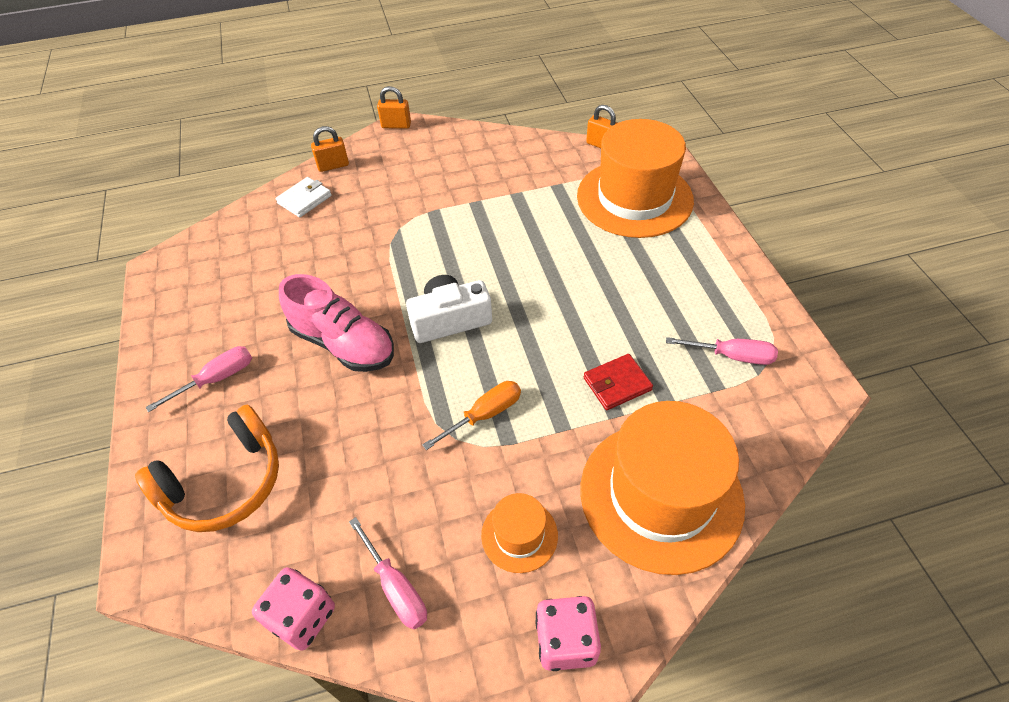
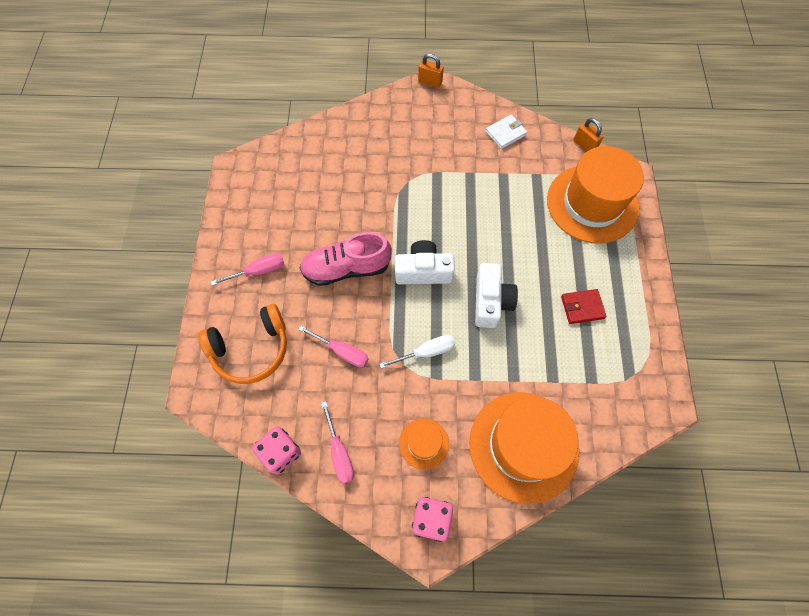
camera: 15 degrees right, 15 degrees up
white wallet [276,177,332,217] -> white wallet moved to [486,115,527,149]
pink shoe [279,274,394,372] -> pink shoe turned 120 degrees clockwise [300,232,392,286]
orange padlock [311,126,349,172] -> none
orange screwdriver [422,381,521,450] -> white screwdriver [380,335,455,369]
red wallet [584,354,653,410] -> red wallet moved to [561,289,607,324]
pink screwdriver [666,337,778,365] -> pink screwdriver moved to [298,326,369,367]
none -> white camera [475,263,518,328]

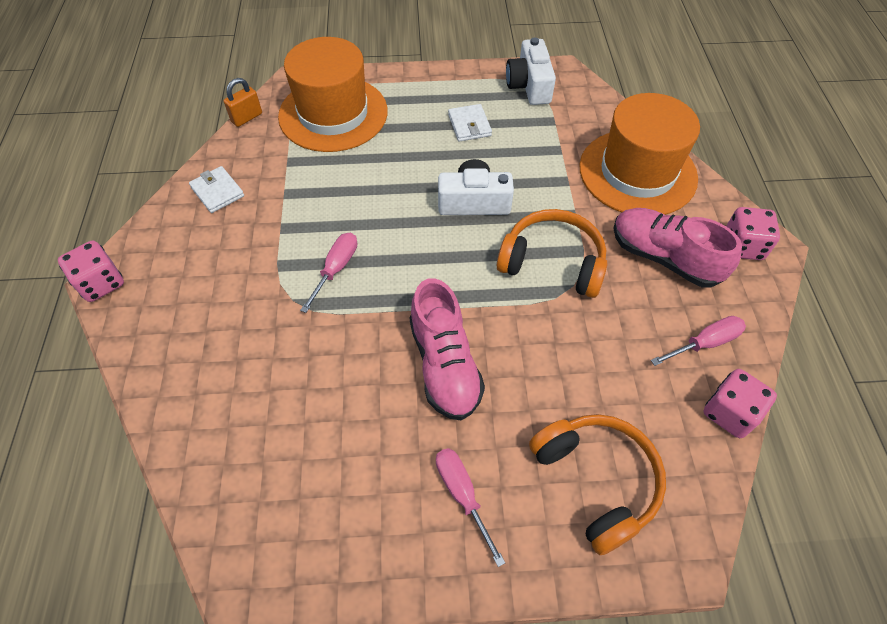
camera: 95 degrees left, 10 degrees down
pink screwdriver [298,326,369,367] -> pink screwdriver moved to [300,233,357,313]
white screwdriver [380,335,455,369] -> orange headphones [497,209,607,298]
white camera [395,240,455,285] -> white camera moved to [506,37,556,105]
orange hat [399,418,449,470] -> pink shoe [613,208,742,287]
orange padlock [418,53,444,88] -> pink dice [58,240,124,302]
red wallet [561,289,607,324] -> white wallet [448,104,492,142]

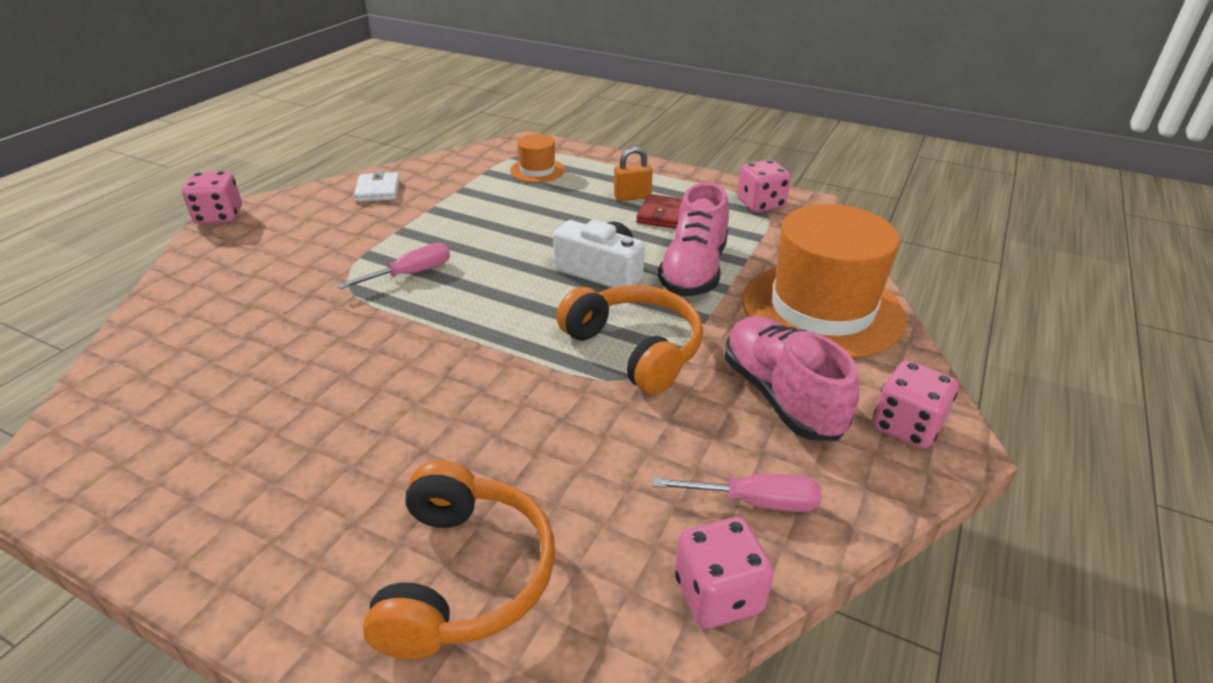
camera: 30 degrees right, 20 degrees down
orange padlock [224,78,262,127] -> orange padlock moved to [614,147,653,201]
orange hat [278,37,388,152] -> orange hat [510,134,565,183], size x0.46
pink shoe [410,278,485,421] -> pink shoe moved to [658,182,729,296]
pink screwdriver [436,448,505,567] -> none
white wallet [448,104,492,142] -> red wallet [636,194,683,229]
white camera [506,37,556,105] -> pink dice [737,160,791,212]

